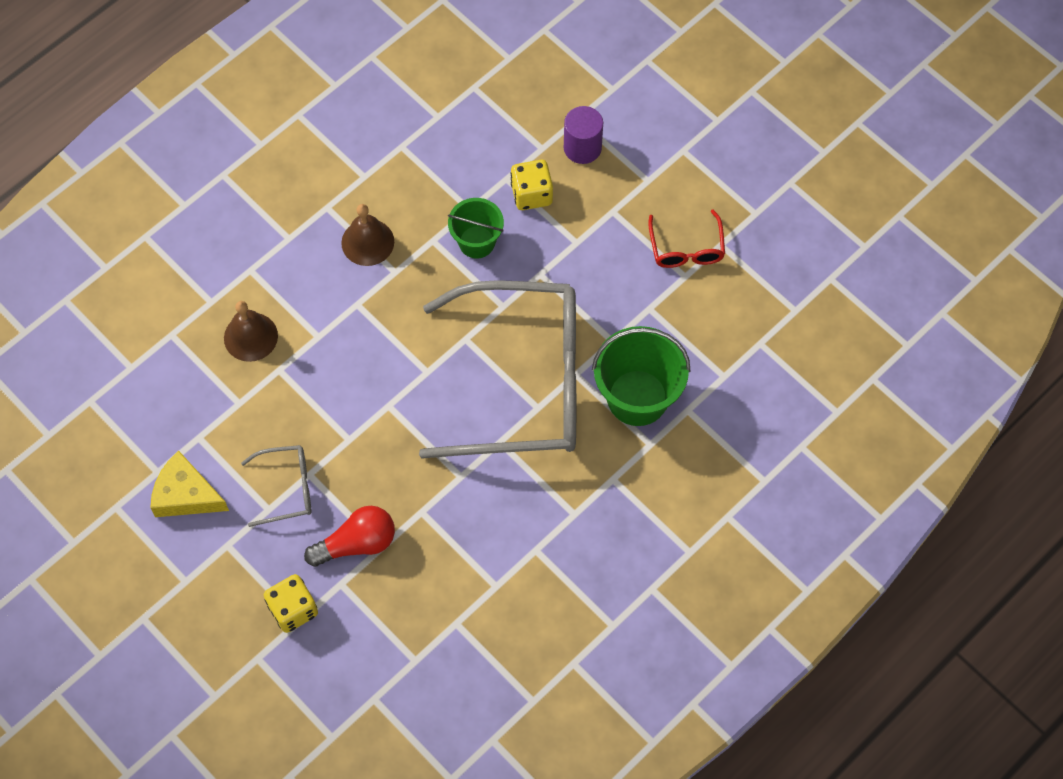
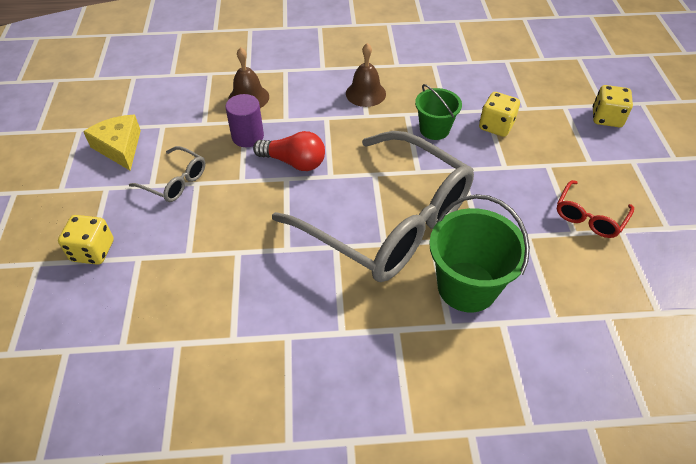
camera: 40 degrees right, 15 degrees down
red light bulb [304,506,395,567] -> red light bulb moved to [253,131,325,171]
purple cylinder [564,106,603,164] -> purple cylinder moved to [225,94,264,147]
none -> yellow dice [593,85,633,127]

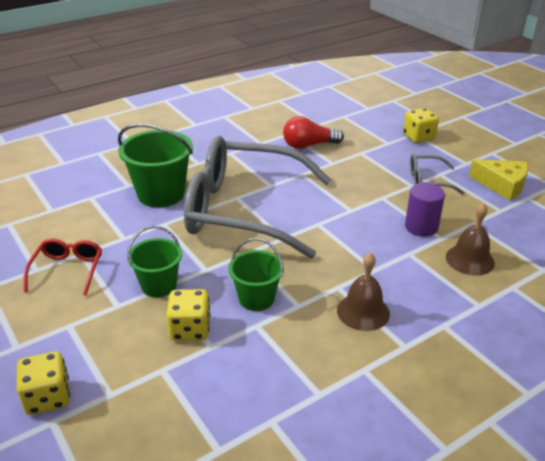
camera: 150 degrees right, 15 degrees down
red light bulb [253,131,325,171] -> red light bulb moved to [283,116,344,149]
none -> green bucket [127,226,182,297]

